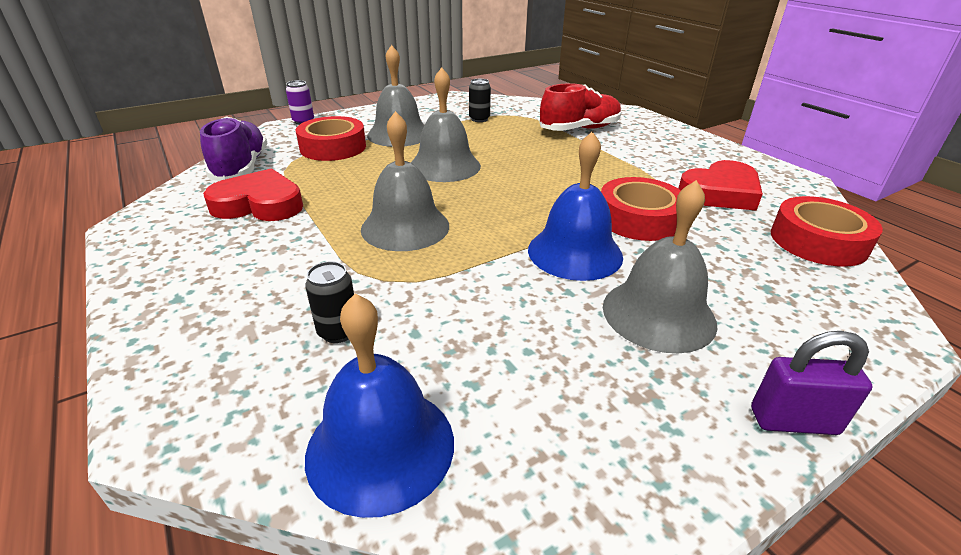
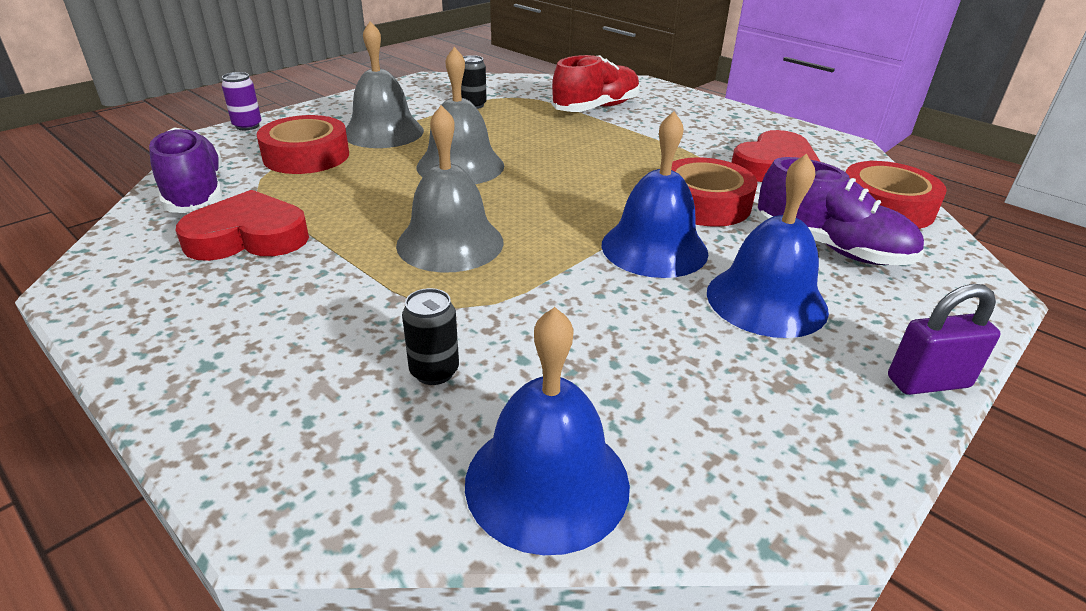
camera: 15 degrees left, 0 degrees up
grey bell [603,180,717,353] -> blue bell [707,154,829,338]
none -> purple shoe [757,157,924,265]

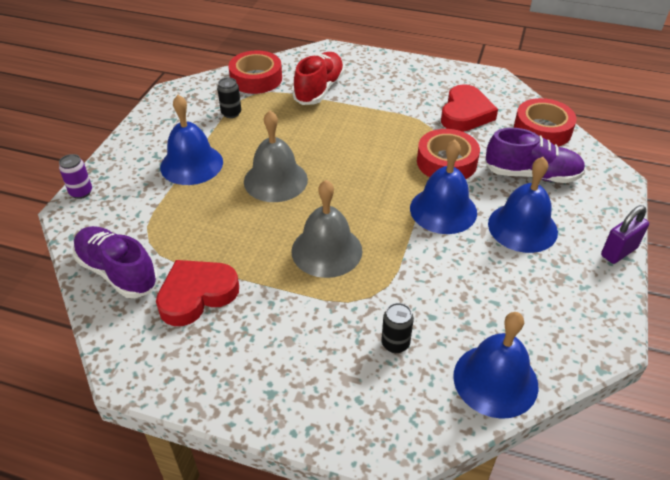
camera: 25 degrees left, 10 degrees up
red tape [257,115,349,174] -> red tape moved to [228,50,282,94]
grey bell [346,21,424,148] -> blue bell [160,95,223,185]

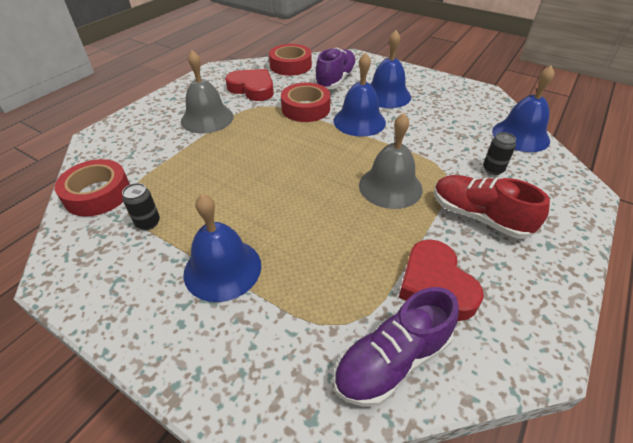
camera: 75 degrees left, 0 degrees up
purple can [59,154,92,199] -> none
grey bell [244,110,308,202] -> grey bell moved to [181,50,233,134]
red shoe [293,52,345,105] -> red shoe moved to [434,175,550,239]
purple padlock [601,205,649,264] -> none

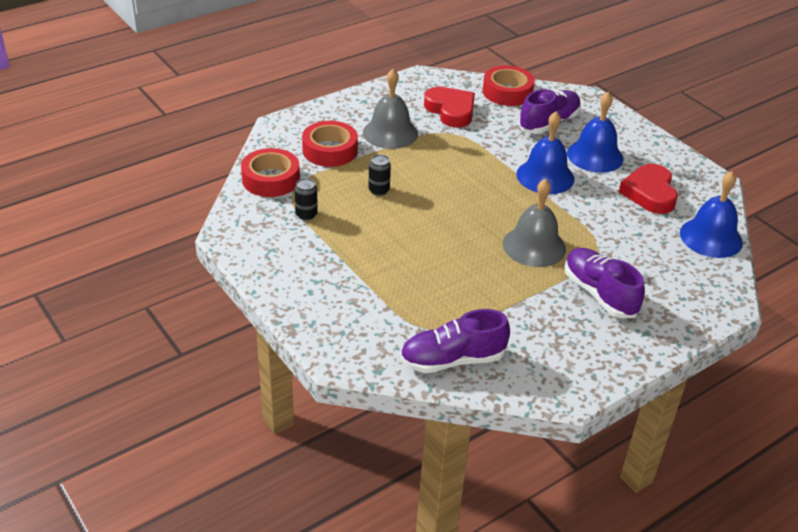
camera: 20 degrees right, 5 degrees down
blue bell [183,194,261,302] -> none
red tape [281,83,331,122] -> red tape moved to [302,121,358,167]
red heart [399,239,484,321] -> red heart moved to [619,164,678,214]
red shoe [434,175,550,239] -> purple shoe [565,248,645,318]
black can [483,132,516,175] -> black can moved to [368,155,391,196]

